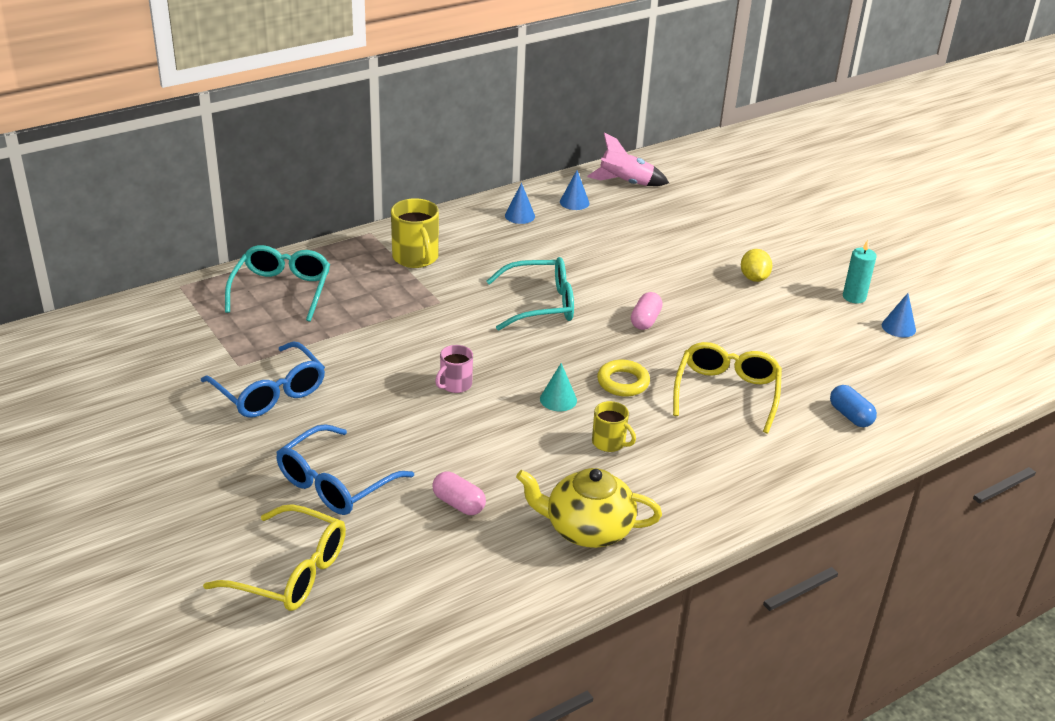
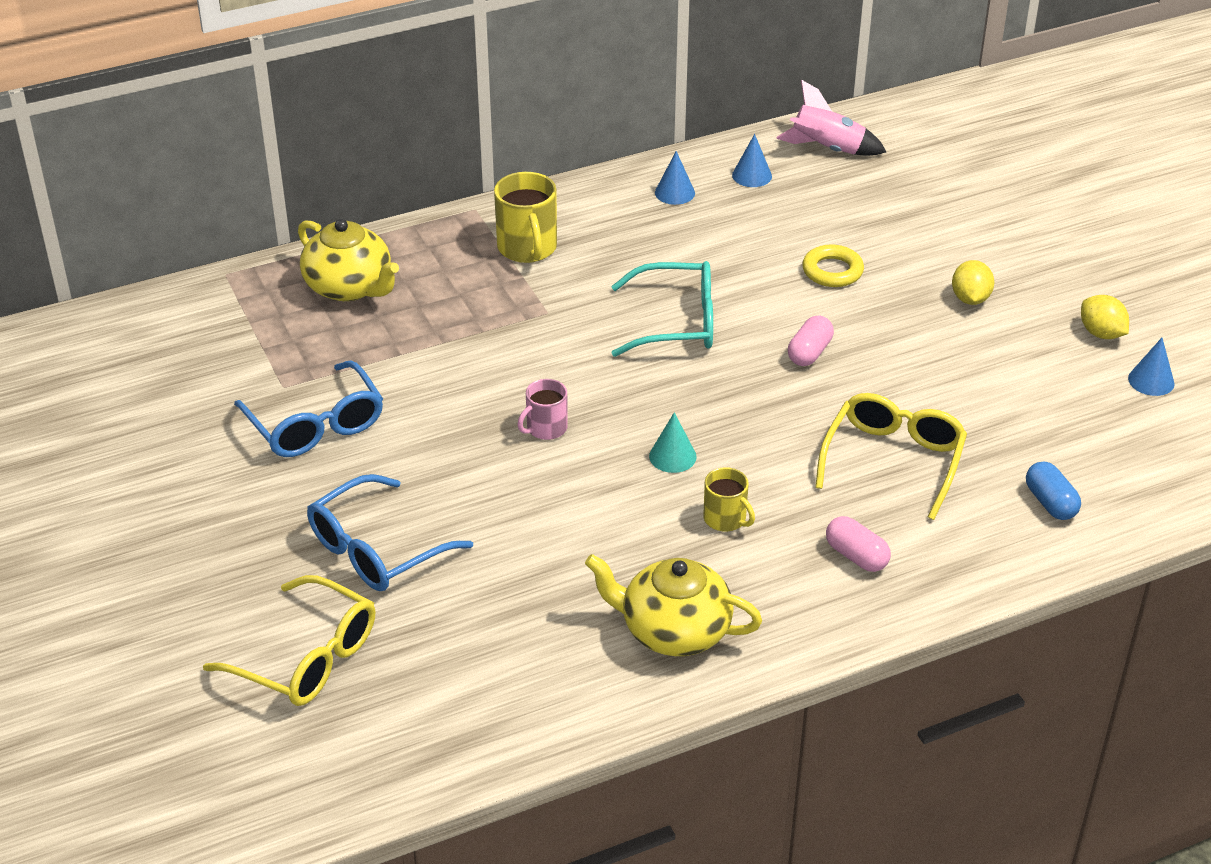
camera: 10 degrees right, 5 degrees up
turquoise glasses [225,245,330,322] -> yellow teapot [298,219,399,301]
pink capsule [432,472,486,515] -> pink capsule moved to [826,516,891,572]
yellow ring [597,360,650,397] -> yellow ring moved to [802,244,864,287]
turquoise candle [843,240,876,303] -> yellow lemon [1081,295,1129,339]

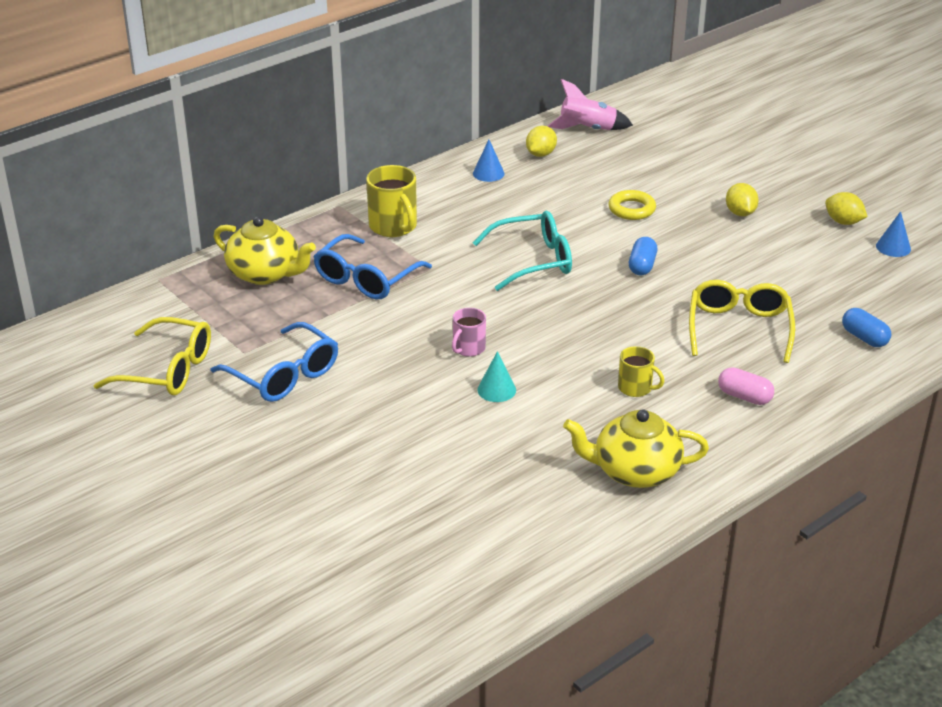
camera: 15 degrees left, 5 degrees down
yellow glasses [203,575,375,706] -> yellow glasses moved to [93,317,211,396]
blue glasses [307,474,473,591] -> blue glasses moved to [313,234,432,300]
turquoise cone [649,412,697,473] -> turquoise cone moved to [477,351,516,402]
blue cone [732,134,772,187] -> yellow lemon [526,126,557,157]
pink capsule [788,315,834,366] -> blue capsule [629,237,657,275]

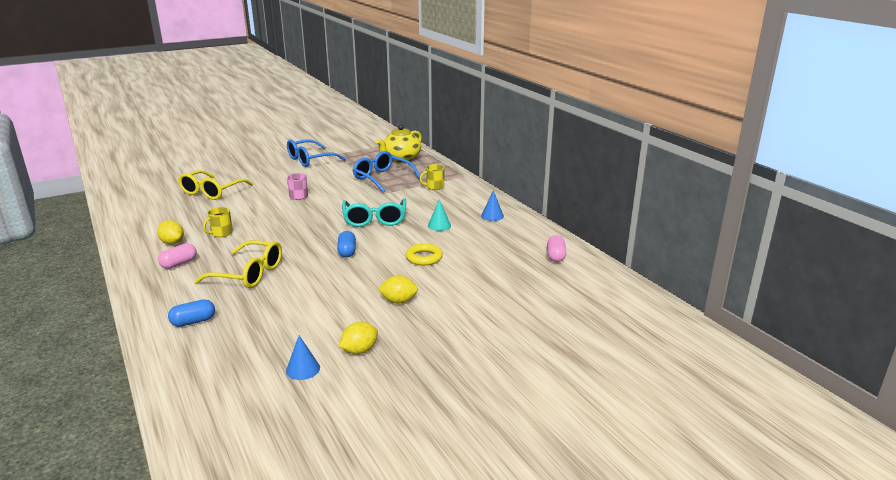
camera: 100 degrees right, 10 degrees down
yellow glasses [93,317,211,396] -> yellow glasses moved to [178,170,253,200]
yellow mug [366,165,417,237] -> yellow mug [420,164,444,190], size x0.60
turquoise cone [477,351,516,402] -> turquoise cone moved to [428,199,451,231]
yellow lemon [526,126,557,157] -> yellow lemon moved to [157,220,184,244]
pink rocket [548,79,633,130] -> pink capsule [547,235,566,262]
yellow teapot [563,410,709,488] -> none
blue capsule [629,237,657,275] -> blue capsule turned 60 degrees clockwise [337,231,356,257]

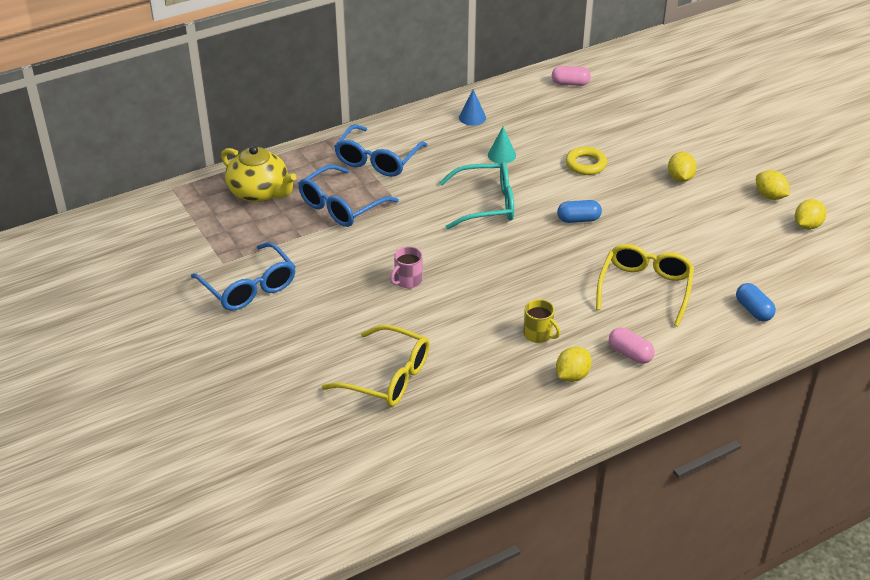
camera: 90 degrees left, 15 degrees up
blue cone [286,335,320,380] -> yellow lemon [795,199,826,230]
yellow mug [420,164,444,190] -> blue glasses [334,124,427,177]

